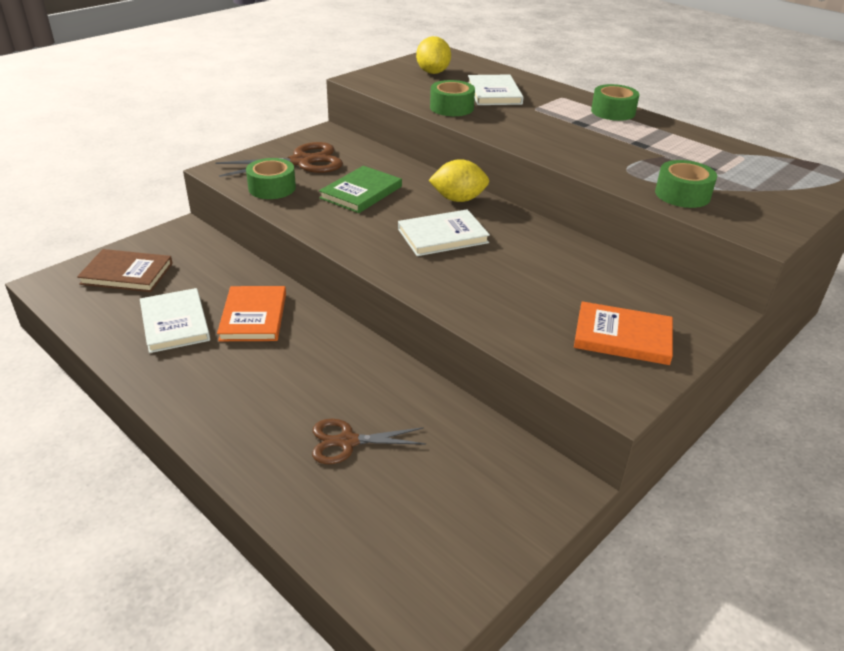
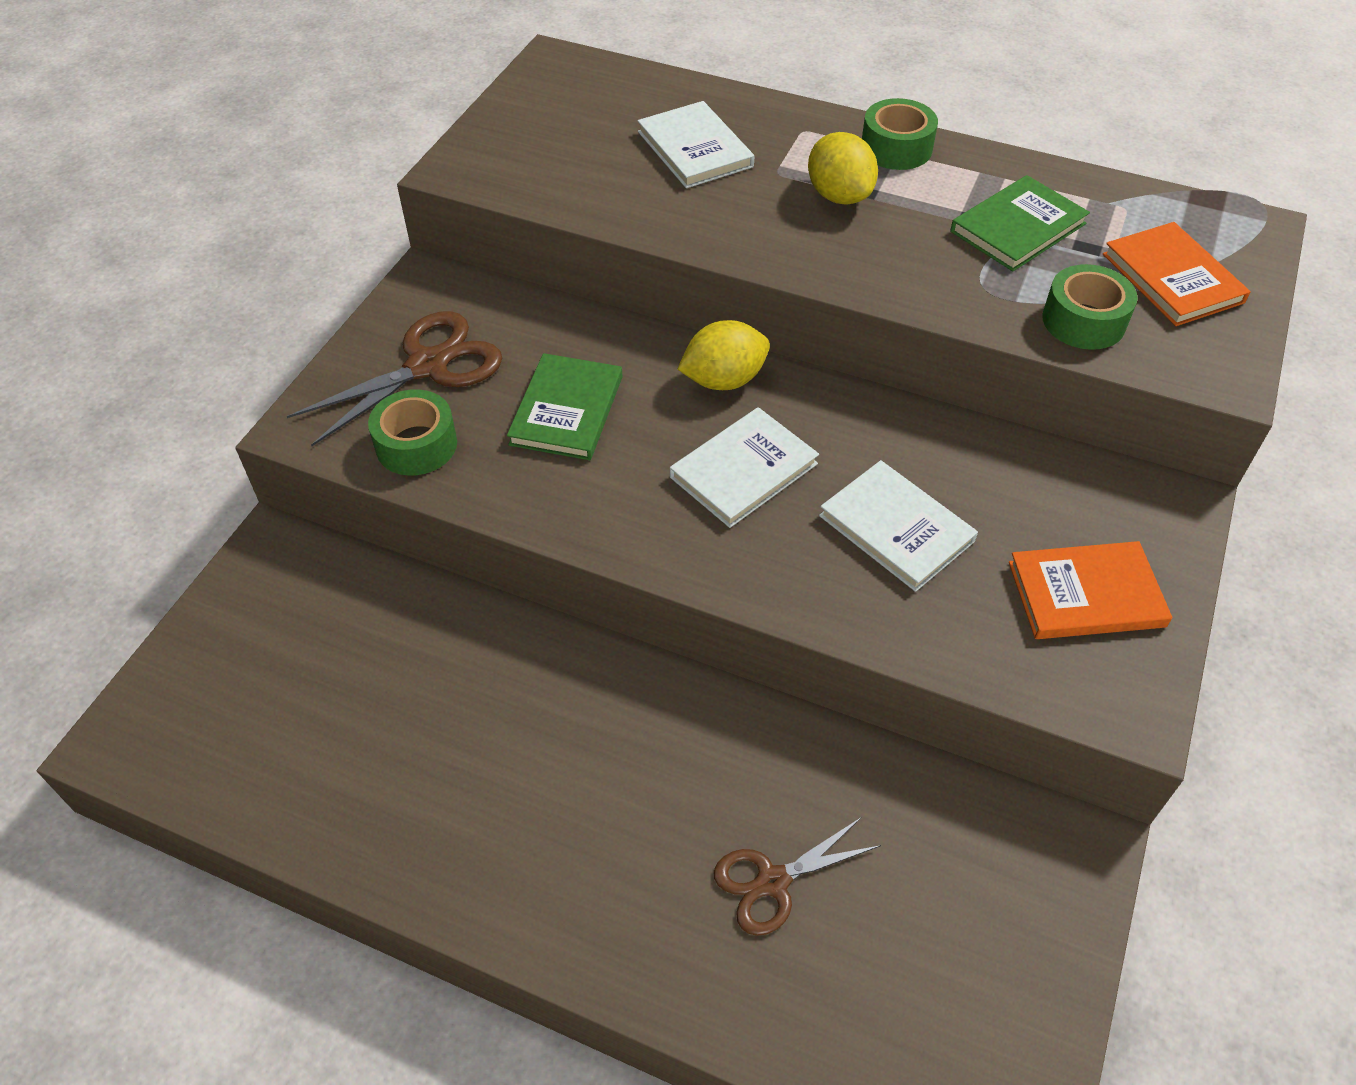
camera: 20 degrees left, 15 degrees up
brown book [77,249,173,292] -> none
white book [140,288,210,353] -> white book moved to [819,460,978,592]
orange book [217,286,286,341] -> orange book moved to [1103,222,1251,326]
yellow lemon [416,36,451,74] -> yellow lemon moved to [808,132,878,205]
green tape [430,80,475,116] -> none
none -> green book [950,175,1090,271]

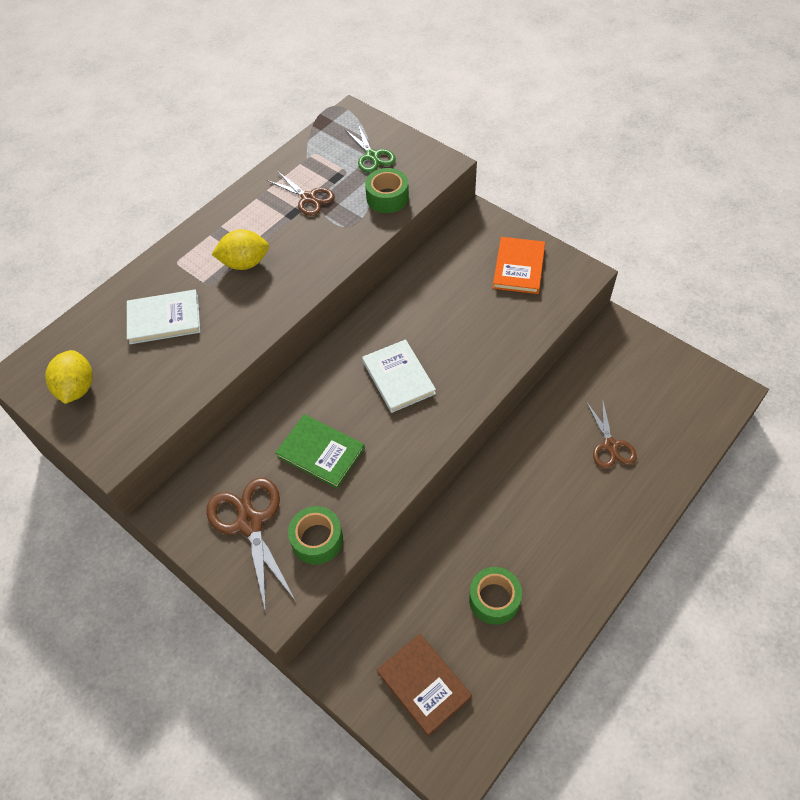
camera: 70 degrees left, 5 degrees up
yellow lemon [677,320,770,390] -> yellow lemon moved to [45,350,93,404]
white book [819,460,978,592] -> none
green tape [862,98,938,170] -> green tape moved to [469,567,522,625]
green book [950,175,1090,271] -> brown scissors [267,171,335,216]
orange book [1103,222,1251,326] -> green scissors [346,124,396,173]
none -> brown book [377,634,472,737]

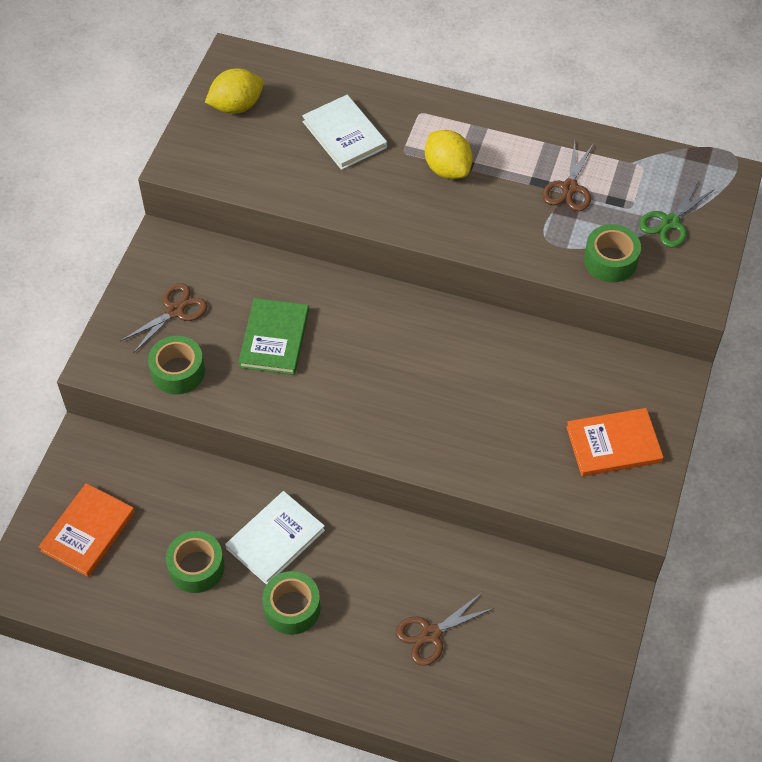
camera: 65 degrees right, 0 degrees up
brown scissors [206,478,295,613] -> brown scissors [120,283,208,353], size x0.64
white book [362,339,436,413] -> white book moved to [225,491,325,585]
brown book [377,634,472,737] -> orange book [38,483,135,577]
none -> green tape [262,571,321,635]

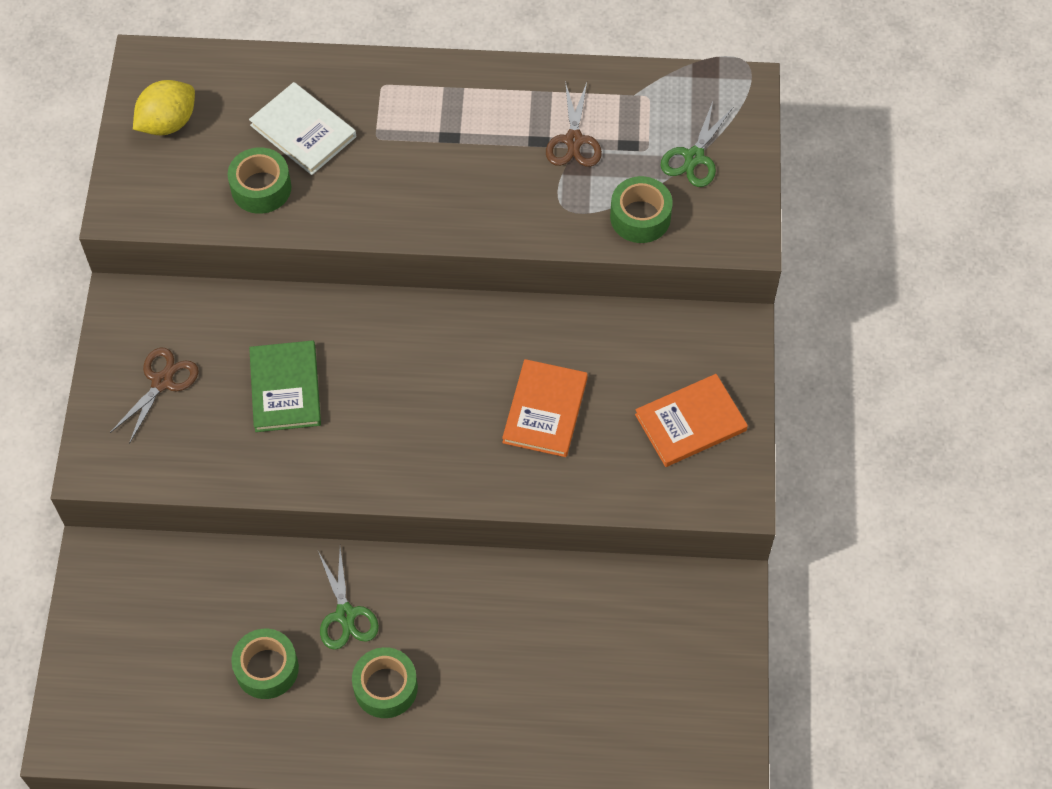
camera: 15 degrees left, 5 degrees up
orange book [38,483,135,577] -> orange book moved to [502,359,588,457]
green tape [148,336,205,395] -> green tape moved to [228,147,291,214]
white book [225,491,325,585] -> green scissors [318,547,379,650]
brown scissors [396,593,494,666] -> none
yellow lemon [425,130,473,179] -> none

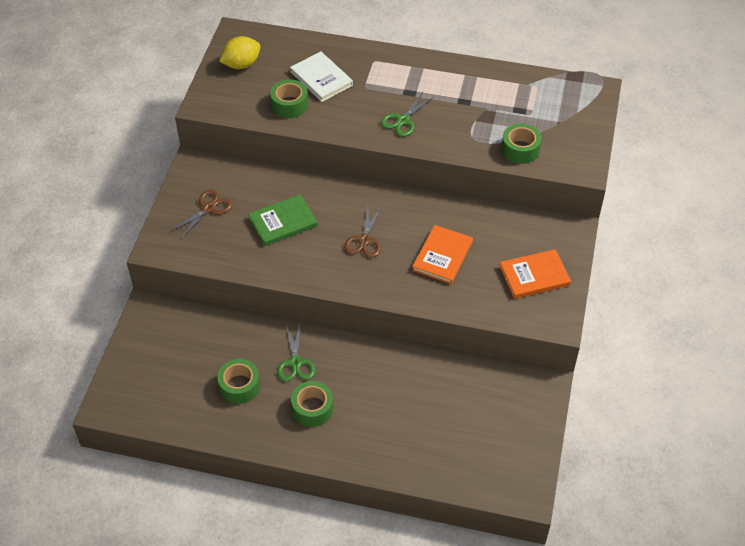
camera: 10 degrees right, 10 degrees down
green book [249,340,321,432] -> green book turned 60 degrees clockwise [248,194,318,246]
brown scissors [546,81,602,167] -> brown scissors moved to [344,206,382,258]
green scissors [660,101,733,187] -> green scissors moved to [381,92,435,137]

